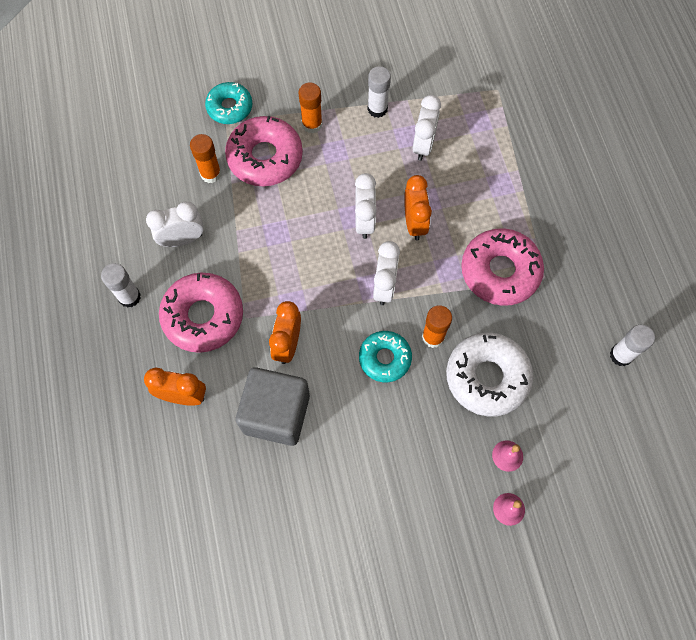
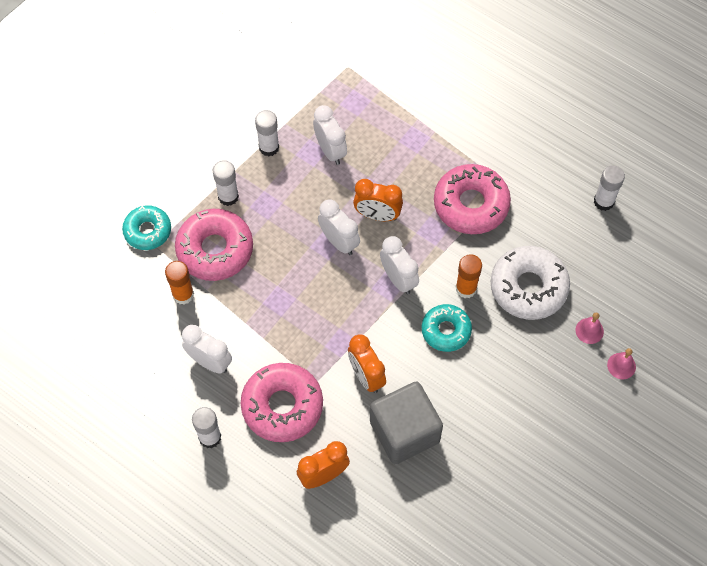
camera: 40 degrees left, 5 degrees down
white clock [146,202,204,247] -> white clock turned 90 degrees clockwise [182,325,232,374]
orange glue stick [299,82,322,134] -> white glue stick [213,160,239,206]
orange clock [404,175,432,240] -> orange clock turned 150 degrees clockwise [353,179,403,221]

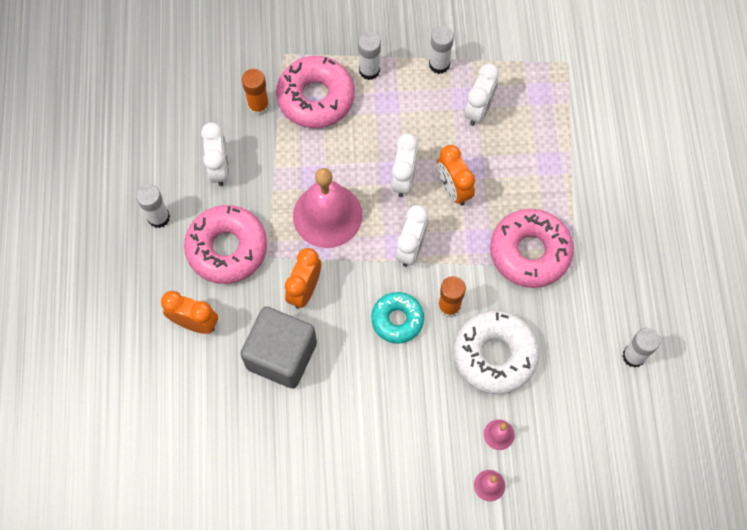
camera: 50 degrees right, 5 degrees up
turquoise donut [122,205,171,250] -> none
none -> pink bell [293,168,362,248]

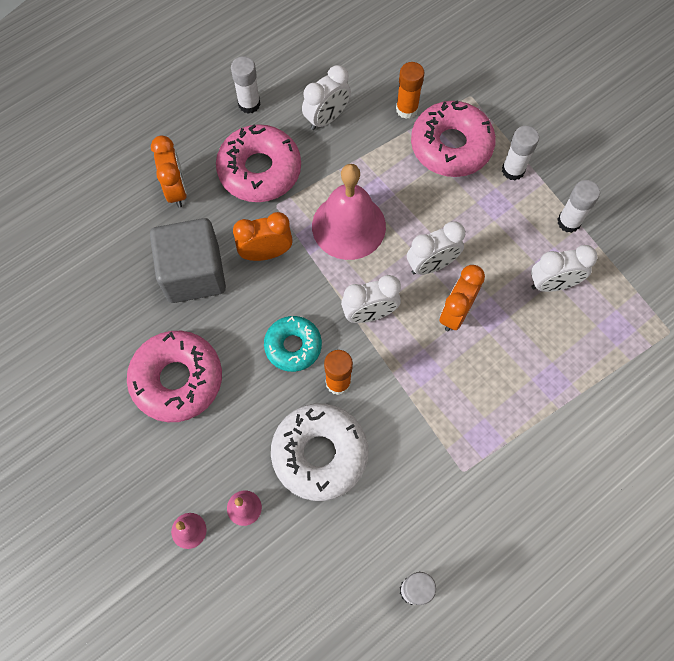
camera: 55 degrees right, 0 degrees up
pink donut [490,209,574,288] -> pink donut moved to [127,331,222,422]

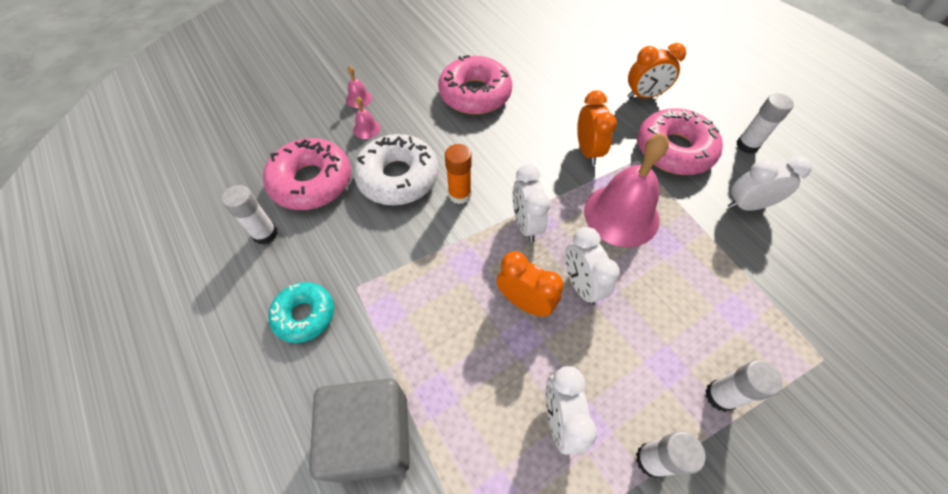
camera: 95 degrees right, 10 degrees down
grey cube [150,218,226,303] -> grey cube moved to [309,378,410,483]
turquoise donut [264,316,322,372] -> turquoise donut moved to [268,282,334,343]
white clock [302,65,351,130] -> white clock turned 120 degrees clockwise [728,156,812,211]
orange glue stick [396,62,425,119] -> none
pink donut [411,100,496,177] -> pink donut moved to [263,138,351,210]

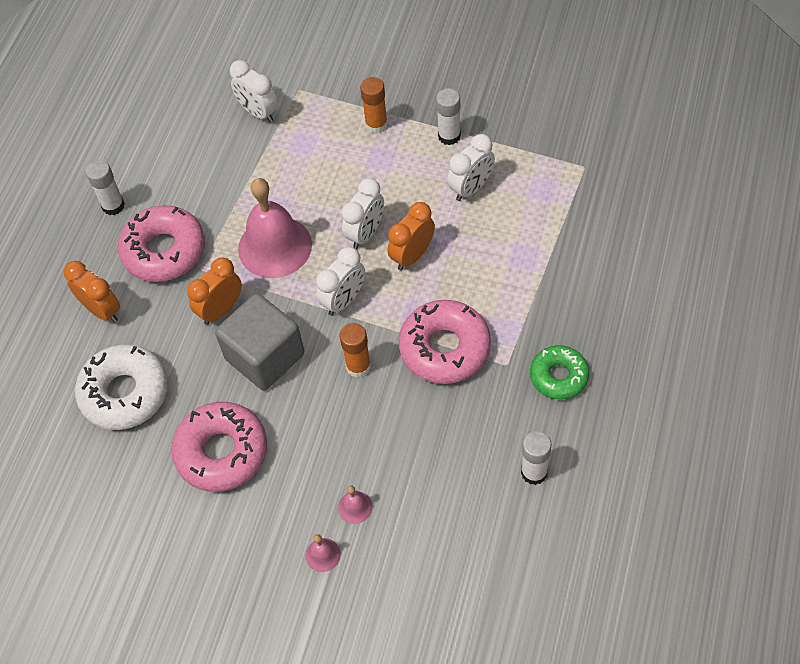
camera: 125 degrees left, 0 degrees up
pink donut [263,138,351,210] -> pink donut moved to [398,300,491,384]
turquoise donut [268,282,334,343] -> green donut [530,345,589,399]
grey cube [309,378,410,483] -> grey cube moved to [215,293,304,390]
white donut [353,134,439,205] -> white donut moved to [75,344,168,430]
orange clock [497,251,564,317] -> orange clock turned 45 degrees clockwise [387,202,435,270]
white glue stick [705,360,783,412] -> orange glue stick [360,77,388,134]
white clock [728,156,812,211] -> white clock moved to [230,60,278,123]

